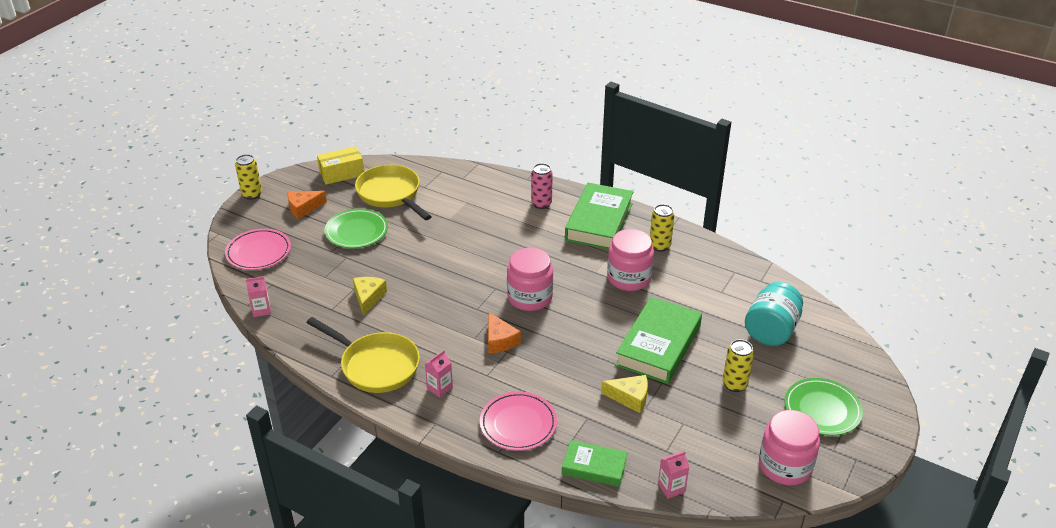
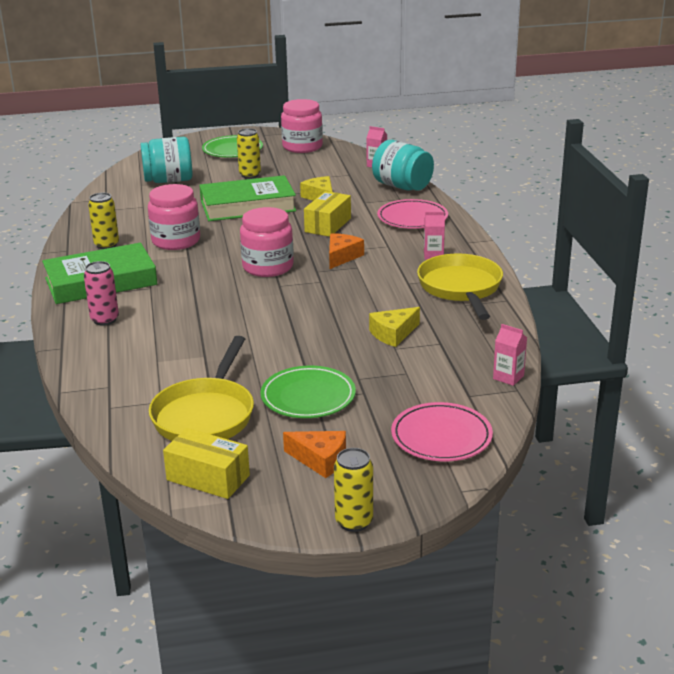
camera: 130 degrees left, 10 degrees down
green book [562,440,628,487] -> turquoise jar [372,140,434,191]
none -> yellow box [304,191,351,237]

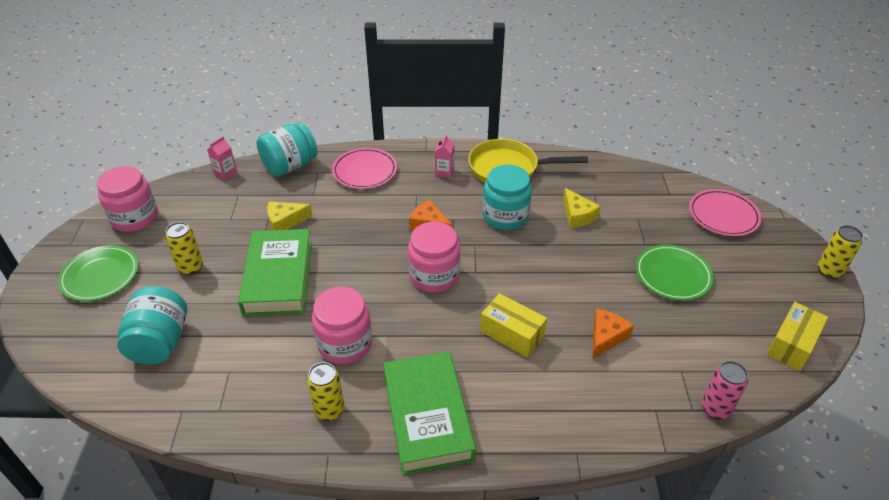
camera: 80 degrees left, 15 degrees up
pink can [84,261,119,326] -> pink can moved to [702,361,748,420]
yellow pan [149,336,254,441] -> none
orange cheese [283,431,346,478] -> orange cheese moved to [592,309,634,359]
yellow box [304,191,351,237] -> yellow box moved to [480,293,547,357]
pink carton [493,324,527,386] -> none
none -> turquoise jar [483,165,532,230]

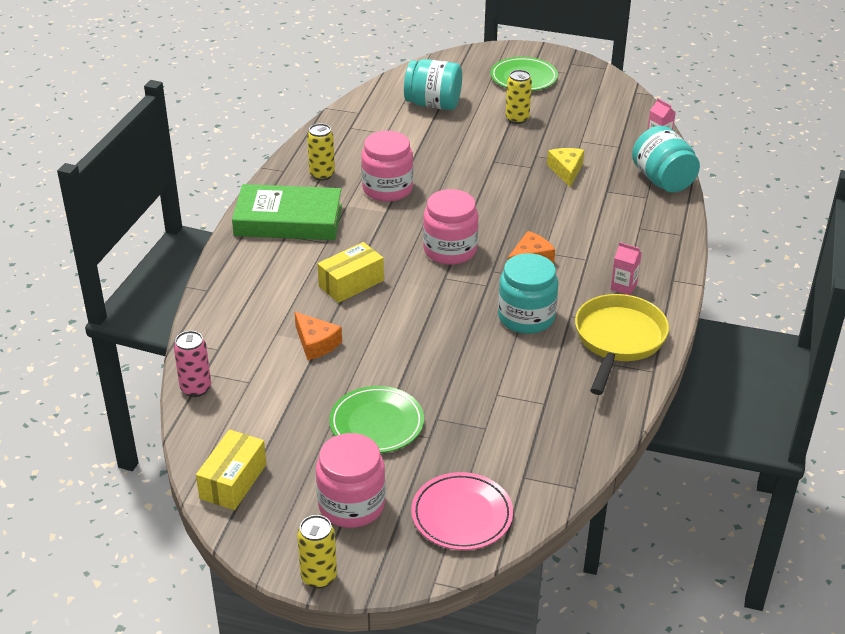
camera: 105 degrees right, 5 degrees down
pink jar [97,166,158,232] -> pink jar moved to [316,433,386,528]
green book [238,229,312,316] -> none
pink plate [332,148,397,189] -> none
yellow cheese [563,188,601,228] -> none
yellow box [766,302,828,371] -> yellow box turned 60 degrees clockwise [196,430,266,510]

